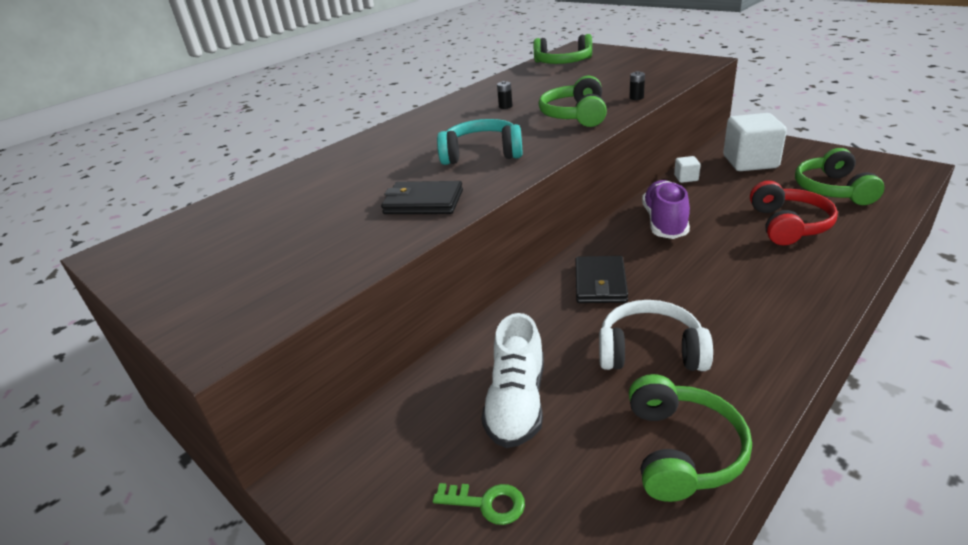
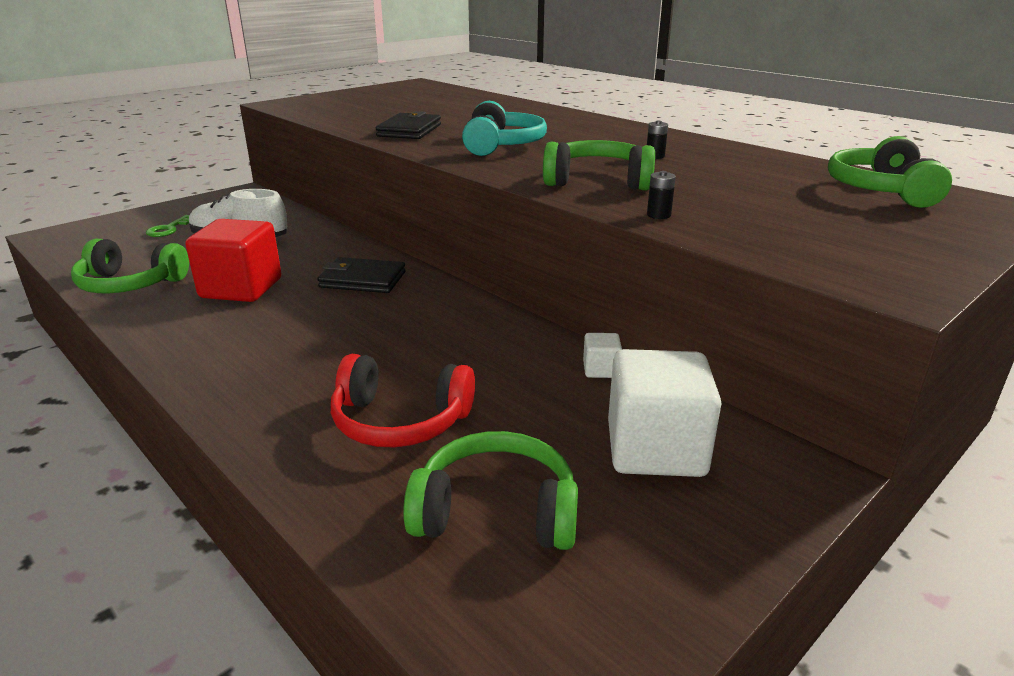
camera: 90 degrees right, 5 degrees down
white headphones [599,300,713,371] -> red cube [185,219,281,302]
purple shoe [642,180,690,239] -> none

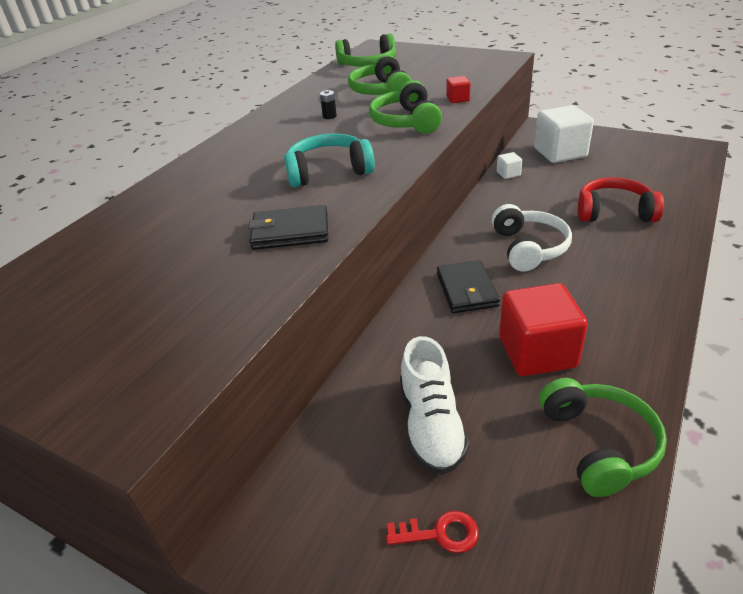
camera: 105 degrees left, 10 degrees up
green key [146,215,189,237] -> red key [386,511,479,553]
red headphones [331,354,475,447] -> red headphones turned 75 degrees counterclockwise [578,177,664,222]
green headphones [403,431,578,550] -> green headphones moved to [348,54,411,95]
black battery [647,171,676,219] -> red cube [446,76,470,103]
none -> white headphones [492,204,572,271]

